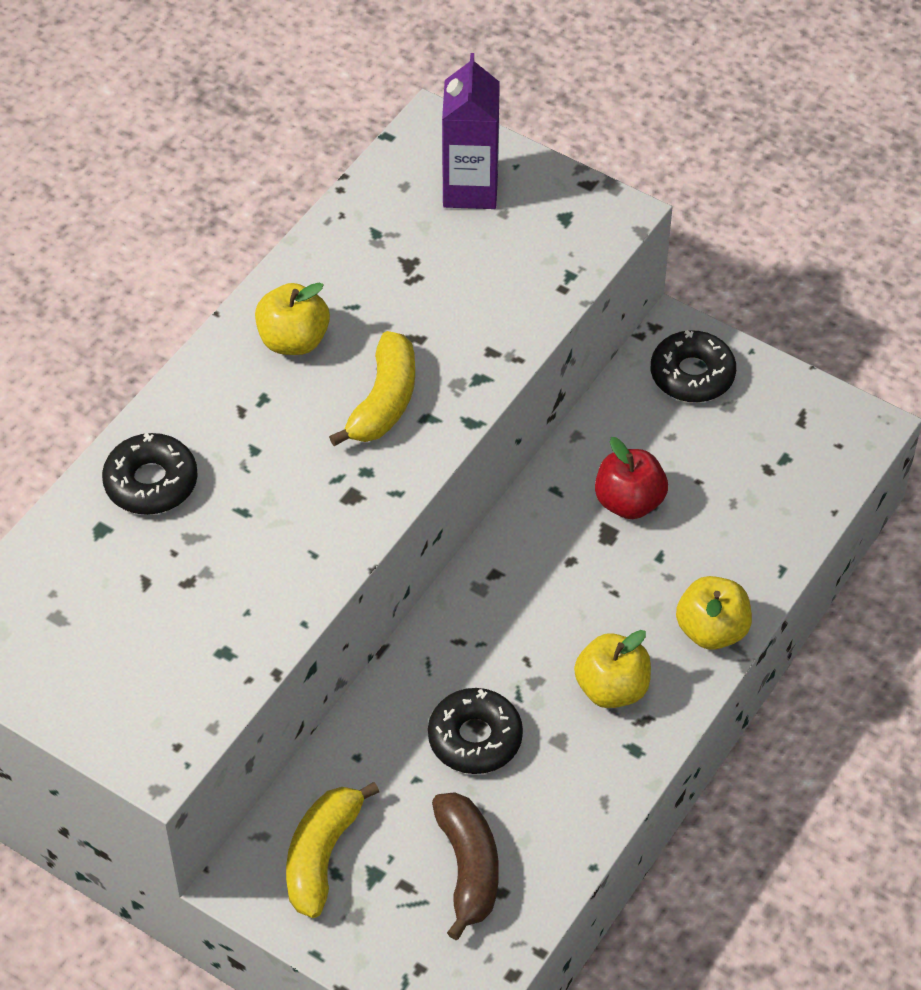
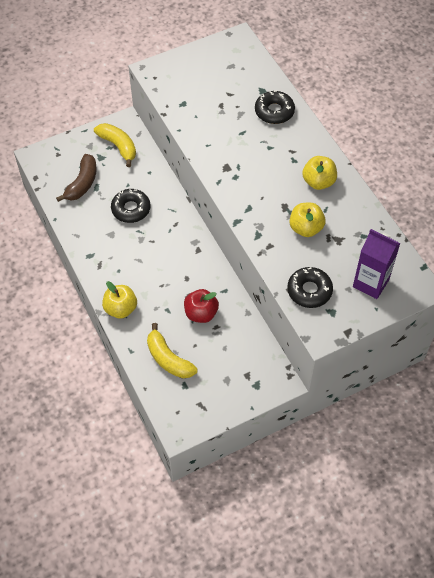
camera: 120 degrees right, 5 degrees up
yellow banana [329,331,415,446] -> yellow banana moved to [147,323,197,378]
brown banana [432,792,499,940] -> brown banana turned 90 degrees counterclockwise [56,154,97,202]
yellow apple [574,630,651,708] -> yellow apple moved to [289,203,326,237]
black donut [651,330,736,402] -> black donut moved to [287,267,333,308]

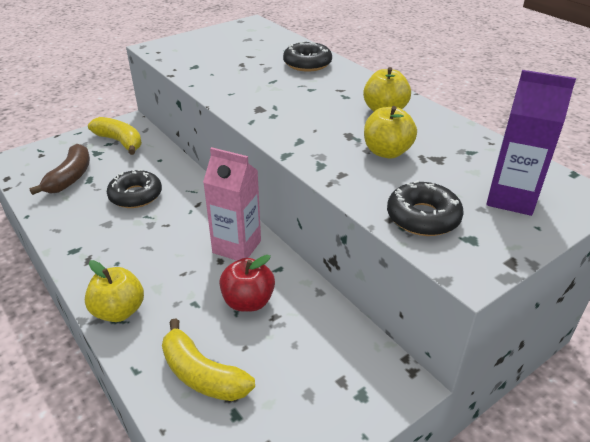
camera: 10 degrees left, 20 degrees down
none -> pink carton [203,147,261,261]

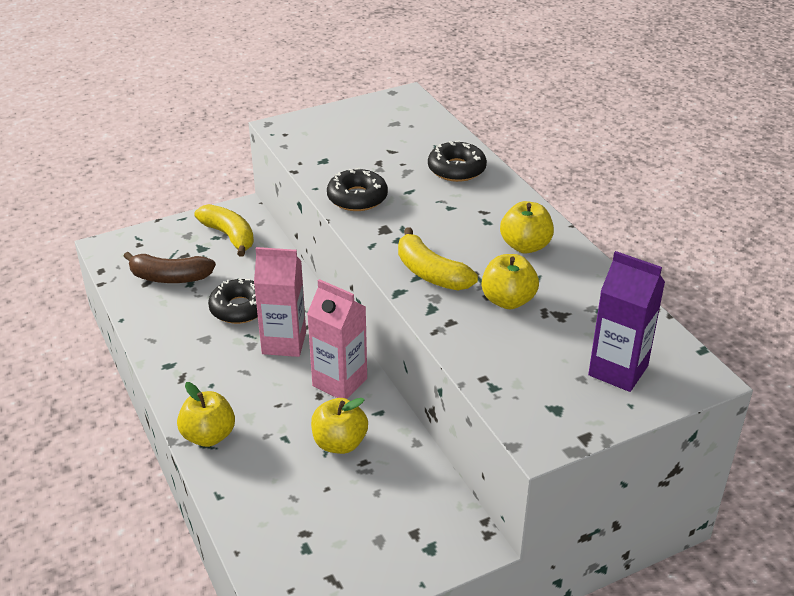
camera: 10 degrees right, 0 degrees up
brown banana [29,144,90,195] -> brown banana turned 75 degrees clockwise [123,252,216,283]
yellow banana [162,318,255,401] -> yellow banana moved to [398,228,478,290]
red apple [219,255,275,312] -> yellow apple [311,398,368,454]
black donut [387,180,464,236] -> black donut moved to [327,168,388,211]
none -> pink carton [254,247,306,357]

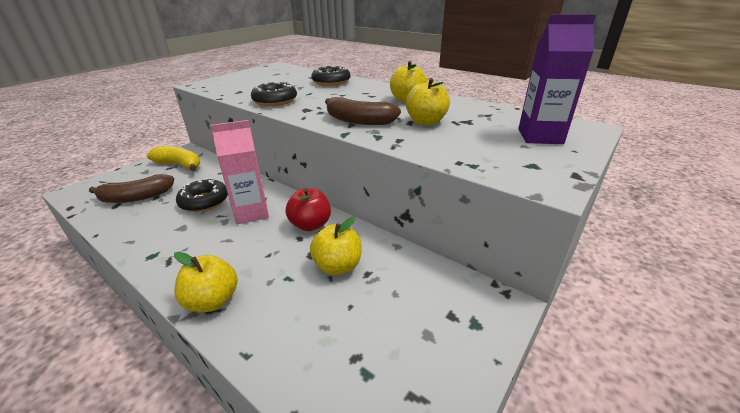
camera: 25 degrees left, 5 degrees down
pink carton [307,279,367,399] -> red apple [285,188,331,231]
yellow banana [398,228,478,290] -> brown banana [325,97,401,125]

